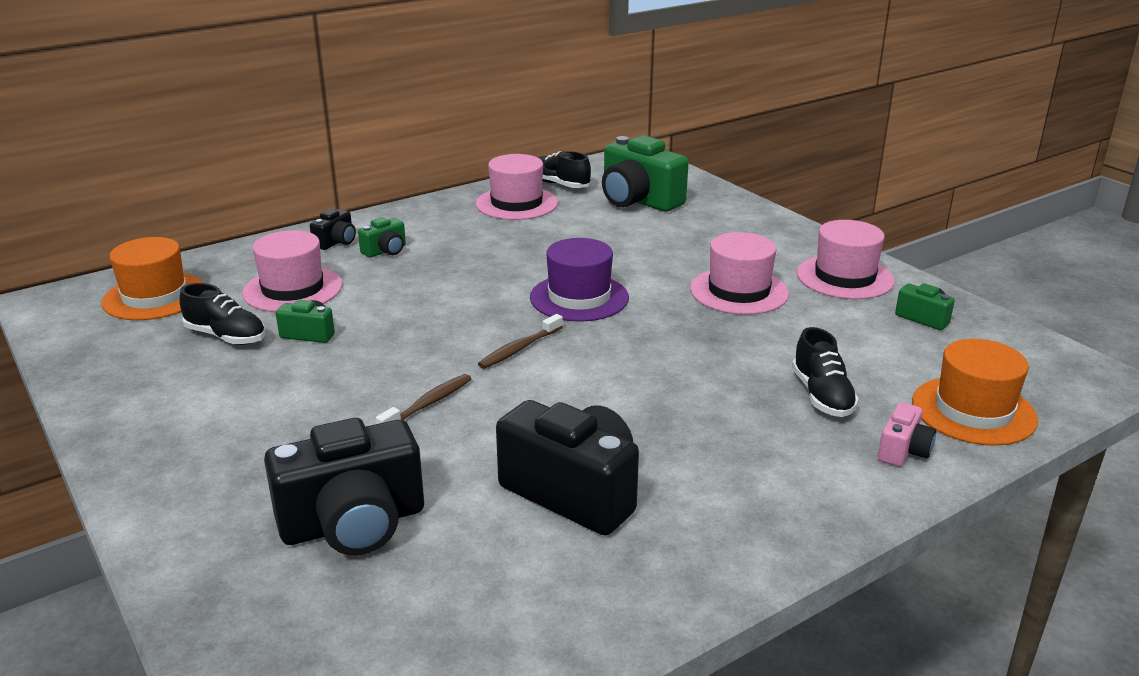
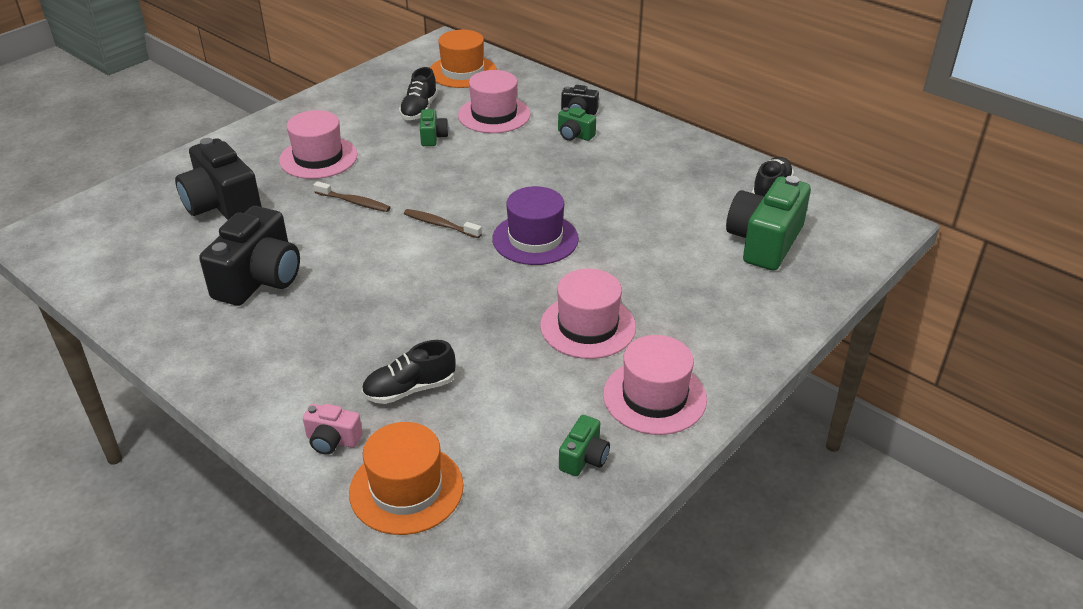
camera: 75 degrees right, 10 degrees up
pink hat [475,154,558,220] -> pink hat moved to [279,110,358,179]

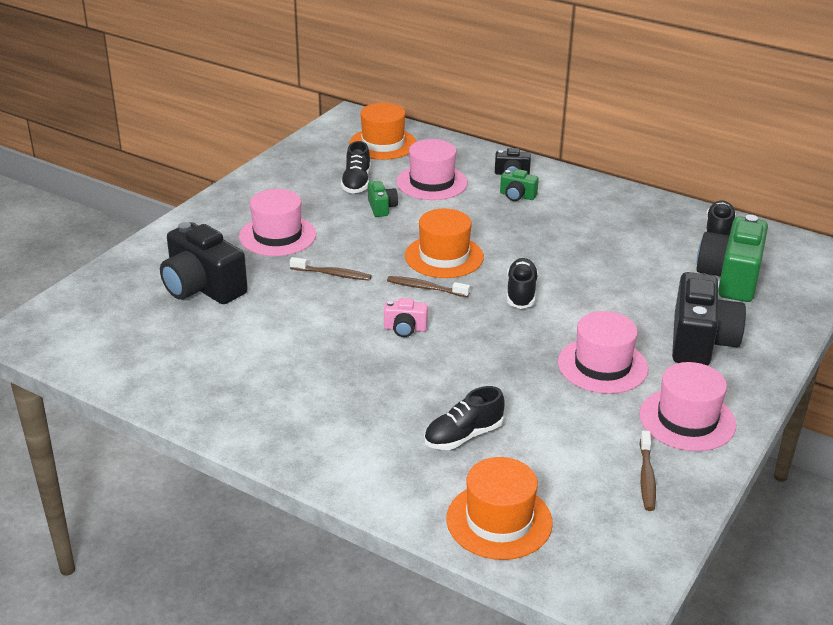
camera: 10 degrees left, 5 degrees down
black camera [199,206,300,306] -> black camera moved to [672,272,746,366]
pink camera [303,404,362,455] -> pink camera moved to [384,298,428,337]
purple hat [492,186,579,265] -> black shoe [507,258,538,309]
green camera [559,415,610,476] -> brown toothbrush [640,431,656,511]
none -> orange hat [405,209,484,278]

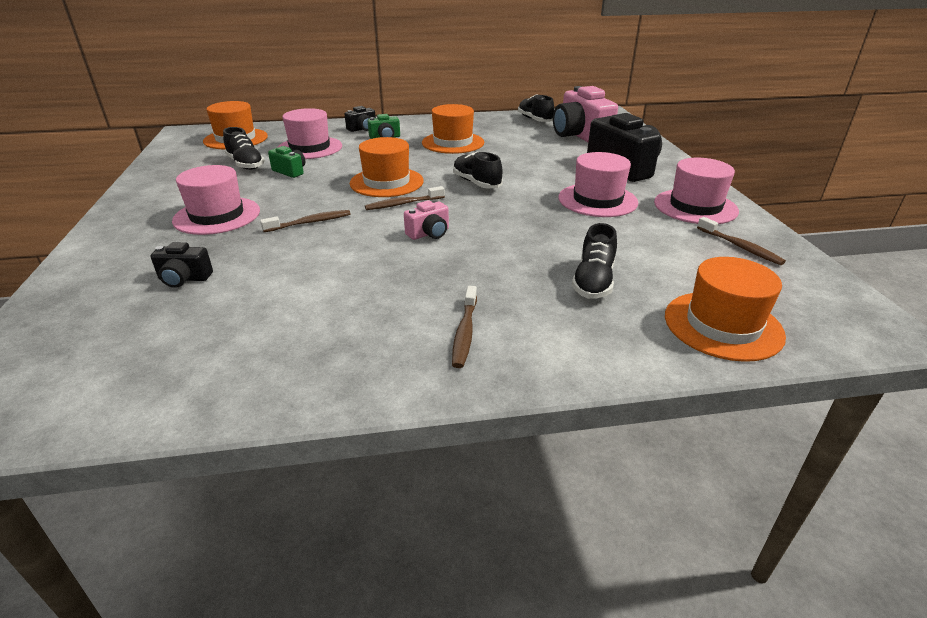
camera: 40 degrees left, 0 degrees up
black camera [160,222,248,304] -> black camera [151,242,213,288], size x0.48
green camera [696,215,768,302] -> pink camera [553,86,618,142]
none -> orange hat [422,104,484,154]
none -> brown toothbrush [452,286,477,368]

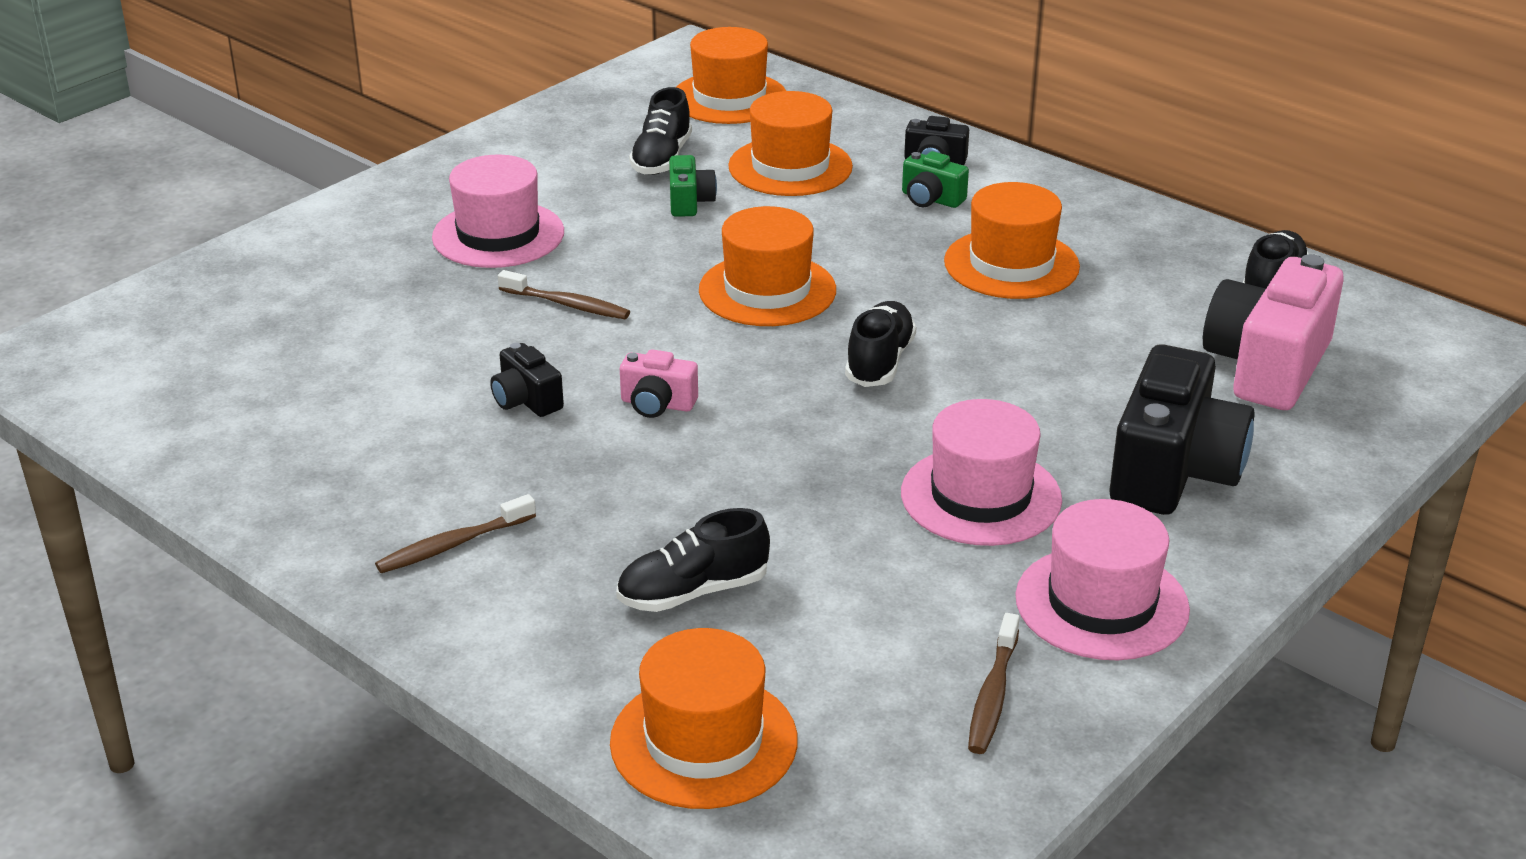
camera: 50 degrees right, 0 degrees up
black camera [151,242,213,288] -> black camera moved to [490,343,564,417]
pink hat [277,108,342,159] -> orange hat [728,91,853,196]
brown toothbrush [365,186,445,210] -> none

